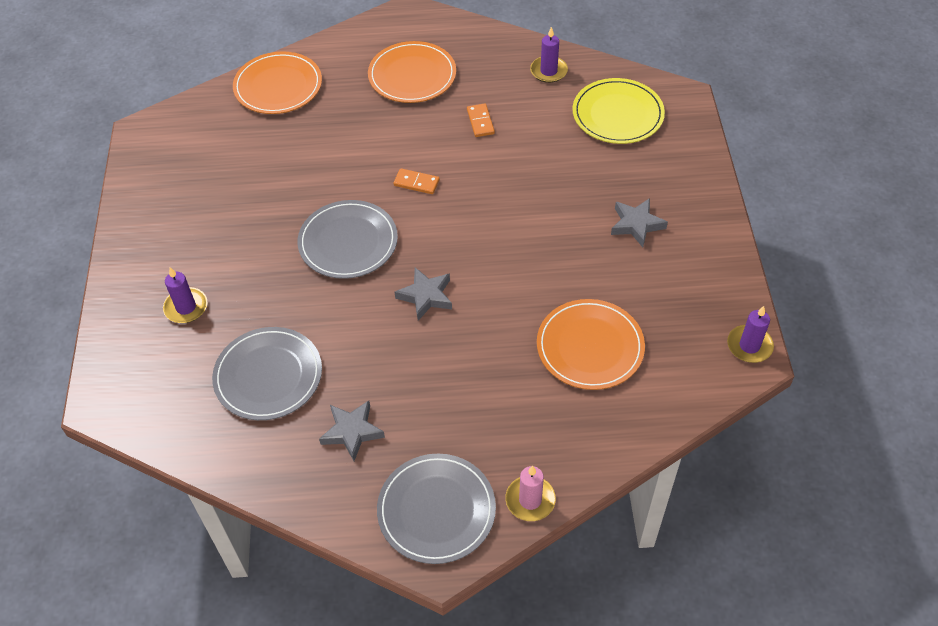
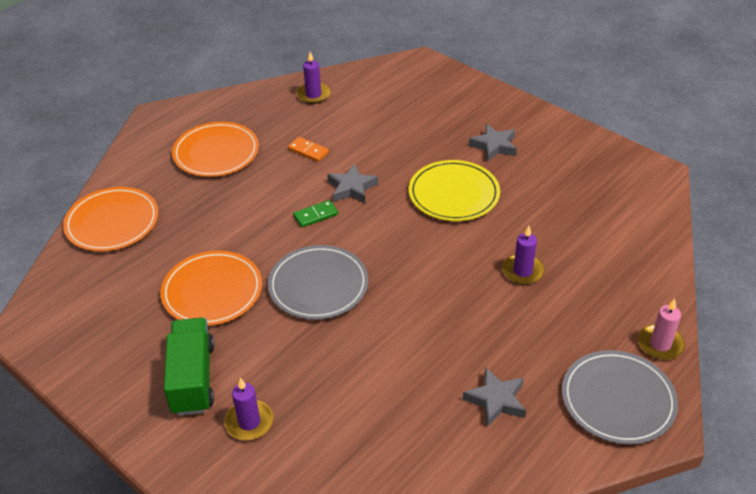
camera: 45 degrees left, 10 degrees down
grey plate [212,327,322,420] -> none
orange domino [393,168,440,194] -> green domino [293,200,338,227]
grey star [395,267,452,320] -> grey star moved to [327,164,378,203]
orange plate [537,299,645,390] -> orange plate moved to [160,251,262,326]
yellow plate [572,78,665,144] -> yellow plate moved to [409,160,500,221]
purple candle [727,306,774,363] -> purple candle moved to [502,226,545,285]
none -> green truck [164,318,214,416]

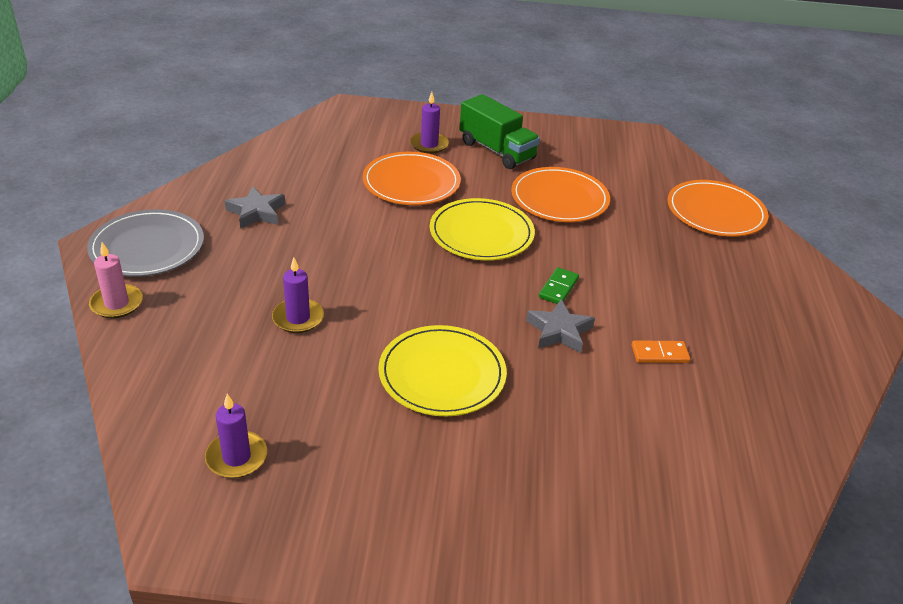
camera: 140 degrees right, 5 degrees down
orange plate [172,122,259,177] -> orange plate moved to [363,152,461,205]
grey plate [268,245,369,320] -> yellow plate [430,198,535,260]
purple candle [296,52,331,104] -> purple candle moved to [205,394,267,478]
grey star [469,124,517,162] -> none

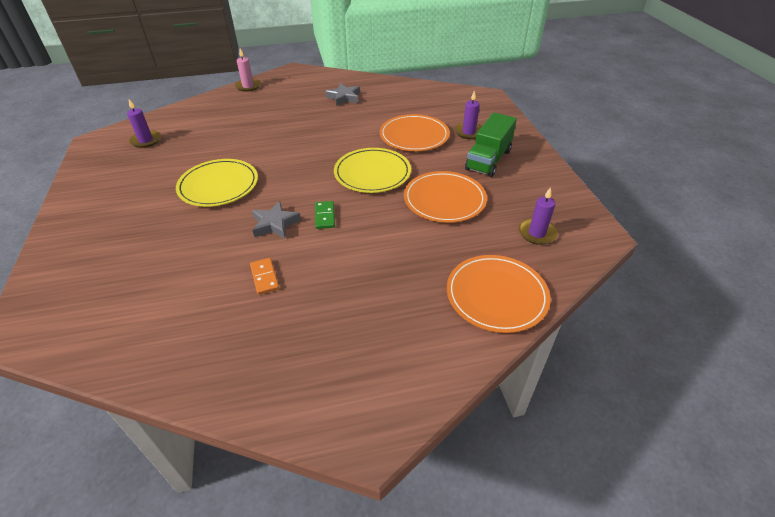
camera: 75 degrees right, 5 degrees up
grey plate [87,209,204,277] -> none
purple candle [272,257,324,333] -> purple candle moved to [519,187,558,245]
green domino [539,267,579,304] -> green domino turned 75 degrees clockwise [315,201,335,229]

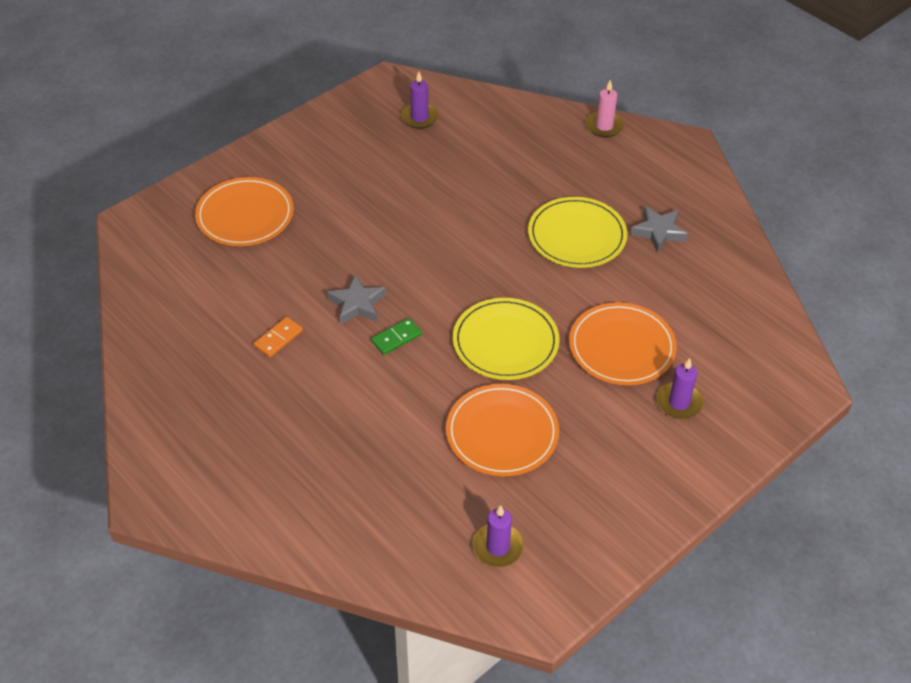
camera: 60 degrees right, 5 degrees up
yellow plate [176,159,258,207] -> yellow plate moved to [528,197,627,268]
orange plate [447,255,550,333] -> orange plate moved to [195,177,294,246]
green truck [465,113,517,177] -> none

